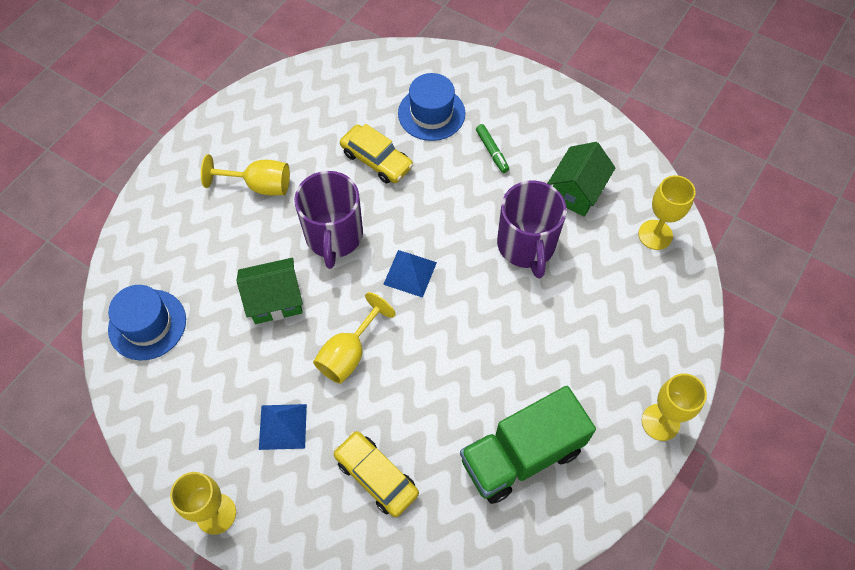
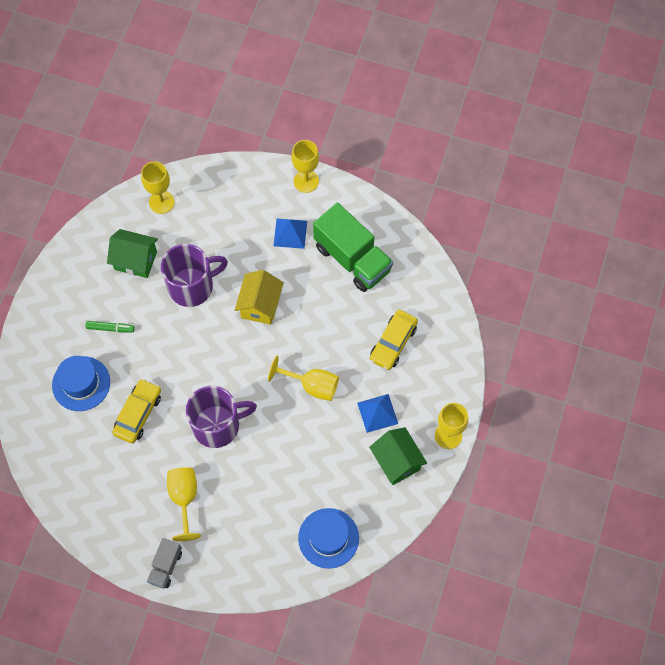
camera: 105 degrees left, 5 degrees up
green house [236,258,303,324] -> green house moved to [369,427,427,485]
blue pyramid [383,250,437,298] -> blue pyramid moved to [274,219,307,249]
green marker [476,124,509,173] -> green marker turned 45 degrees clockwise [86,321,134,332]
none -> grey truck [147,538,182,589]
none -> yellow house [235,270,284,325]

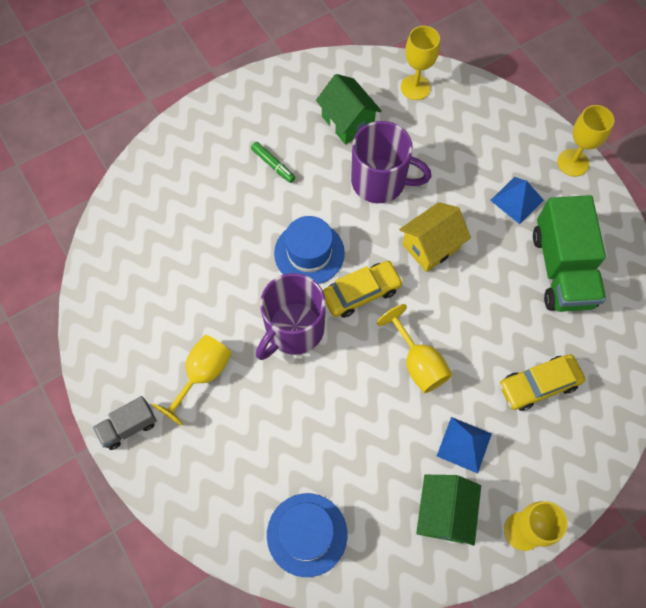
camera: 40 degrees right, 0 degrees up
blue hat [52,356,110,411] -> blue hat moved to [274,216,345,284]
yellow car [112,379,161,443] -> yellow car moved to [323,261,403,318]
purple mug [186,386,257,448] -> purple mug turned 105 degrees clockwise [256,273,326,360]

